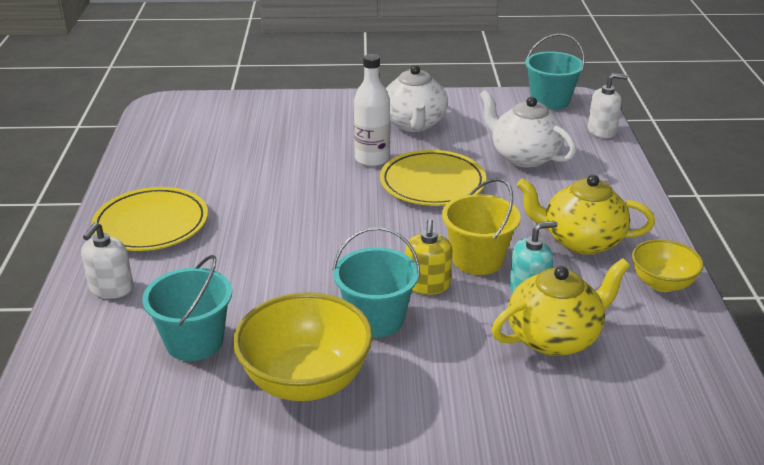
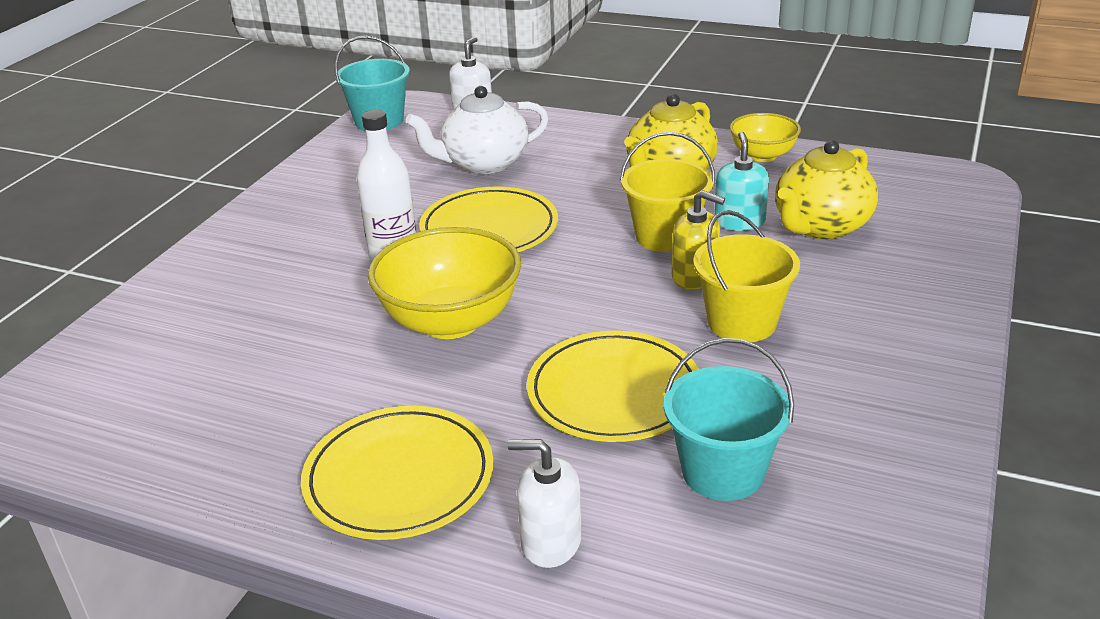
camera: 65 degrees left, 0 degrees up
white soap dispenser [81,222,134,299] -> white soap dispenser turned 150 degrees clockwise [508,439,582,568]
yellow bowl [233,292,373,401] -> yellow bowl moved to [368,227,521,339]
turquoise bucket [332,227,420,338] -> yellow bucket [693,210,800,342]
white teapot [386,65,448,132] -> none
yellow teapot [492,258,630,356] -> yellow teapot turned 135 degrees counterclockwise [775,140,878,240]
none -> yellow plate [527,331,699,442]

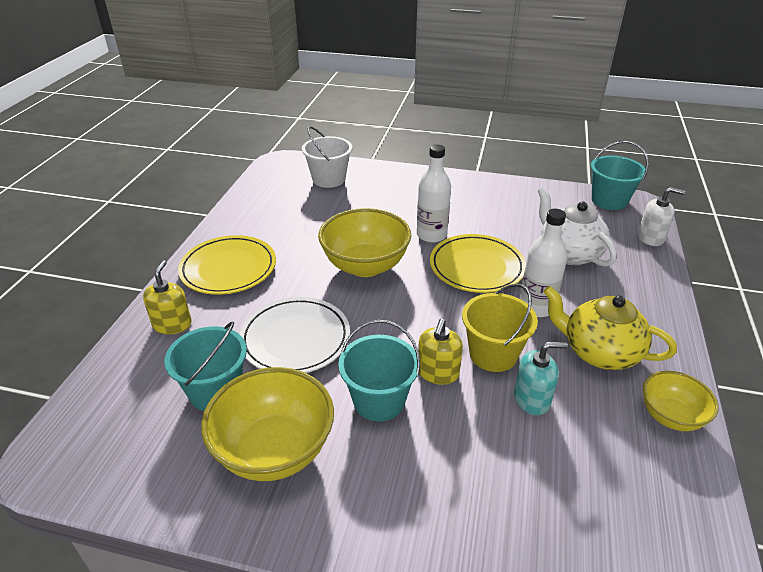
camera: 80 degrees right, 5 degrees up
white soap dispenser [508,439,582,568] -> yellow soap dispenser [143,260,192,334]
yellow plate [527,331,699,442] -> white plate [240,297,350,373]
yellow bucket [693,210,800,342] -> turquoise bucket [338,320,420,422]
yellow teapot [775,140,878,240] -> none
none -> yellow bowl [201,367,334,481]
none -> white bucket [302,126,352,188]
none -> white bottle [520,209,567,317]

